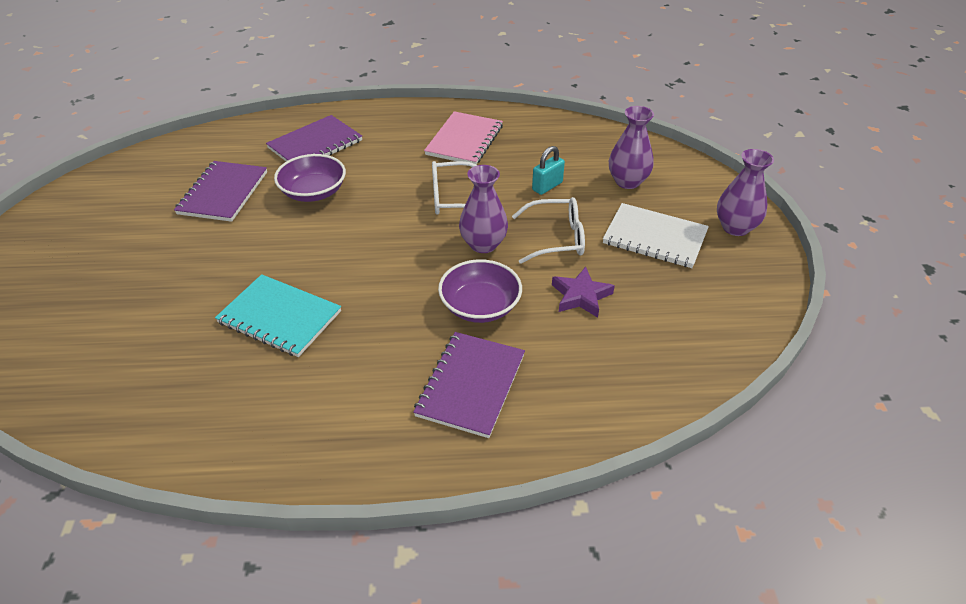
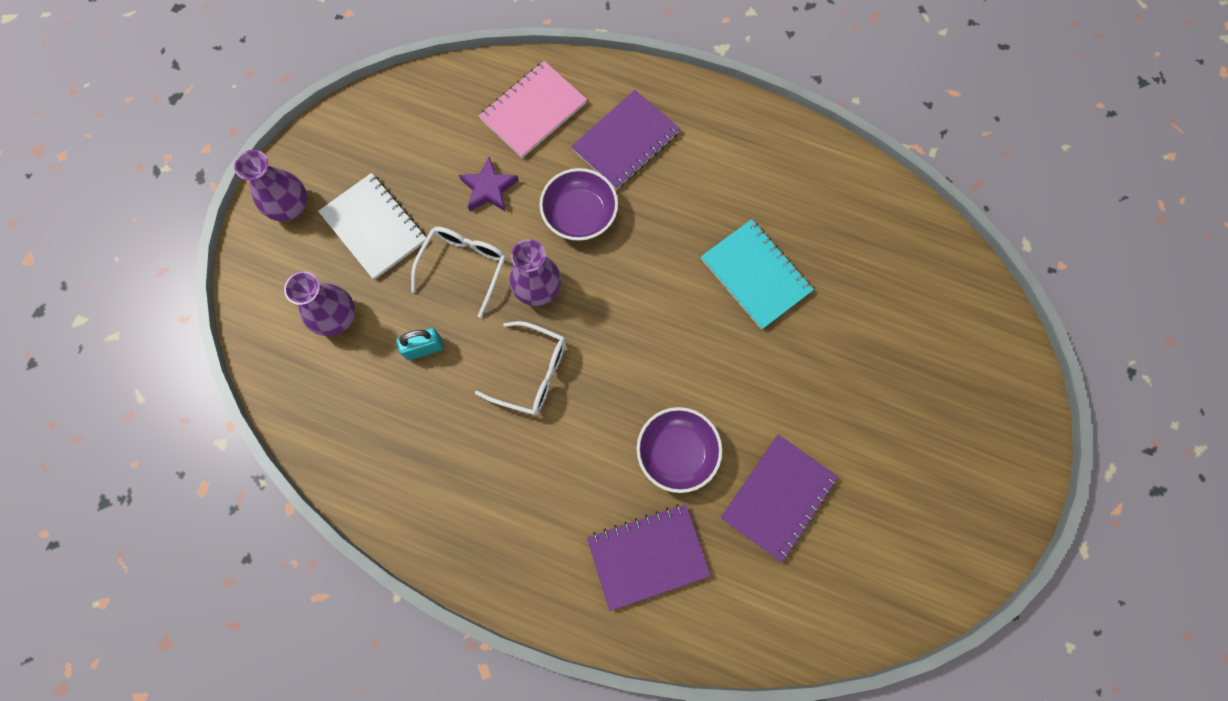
camera: 155 degrees left, 30 degrees up
pink notebook [424,111,503,165] -> pink notebook moved to [479,61,587,158]
white glasses [512,197,585,264] -> white glasses turned 90 degrees clockwise [411,227,506,318]

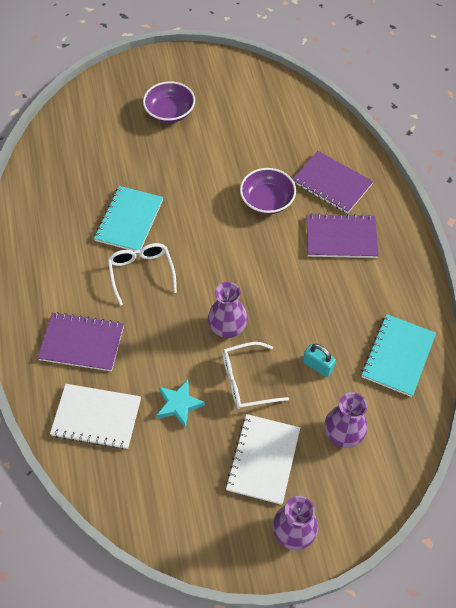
camera: 125 degrees left, 15 degrees down
purple star [459,157,519,212] -> turquoise star [156,379,205,428]
white glasses [475,321,566,415] -> white glasses moved to [108,243,177,306]
pink notebook [479,61,587,158] -> white notebook [50,384,141,450]
purple bowl [540,168,618,241] -> purple bowl moved to [143,81,195,123]
purple notebook [721,434,838,563] -> purple notebook moved to [306,213,379,258]
none -> turquoise notebook [361,314,436,397]

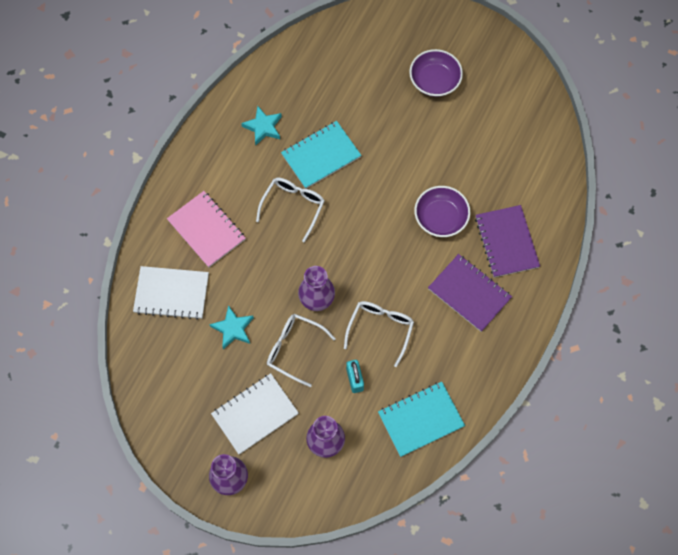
camera: 40 degrees right, 10 degrees up
purple notebook [38,312,124,371] -> pink notebook [167,191,245,267]
white notebook [50,384,141,450] -> white notebook turned 45 degrees counterclockwise [133,266,209,320]
none -> turquoise star [241,106,282,145]
none -> white glasses [344,301,414,367]

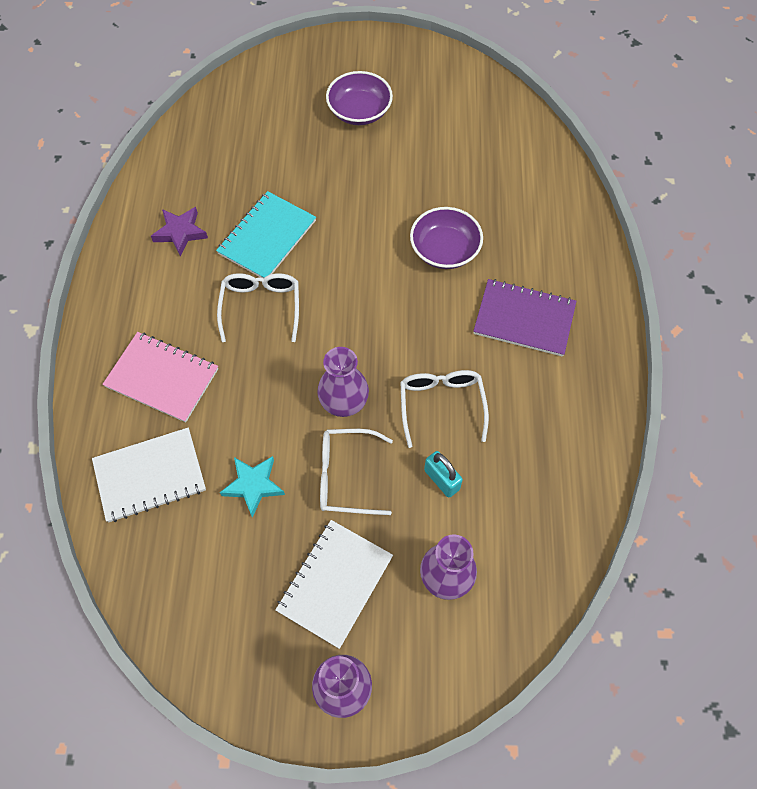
camera: 25 degrees left, 5 degrees down
turquoise star [241,106,282,145] -> purple star [151,207,208,256]
turquoise notebook [378,382,465,457] -> none
purple notebook [475,205,540,277] -> none

